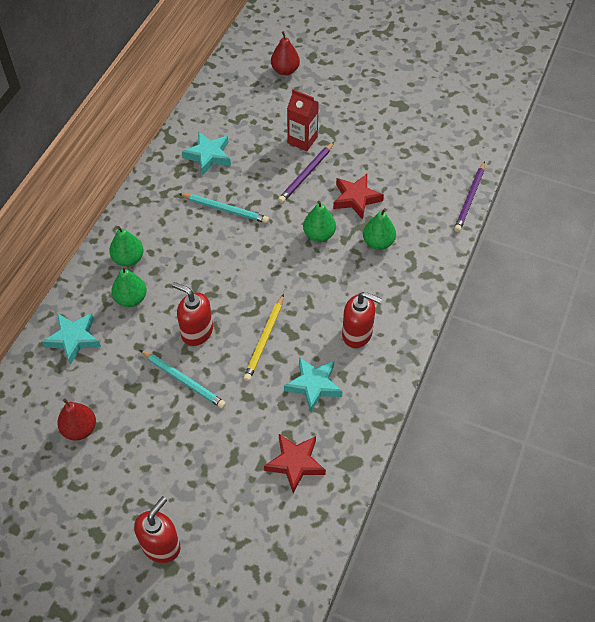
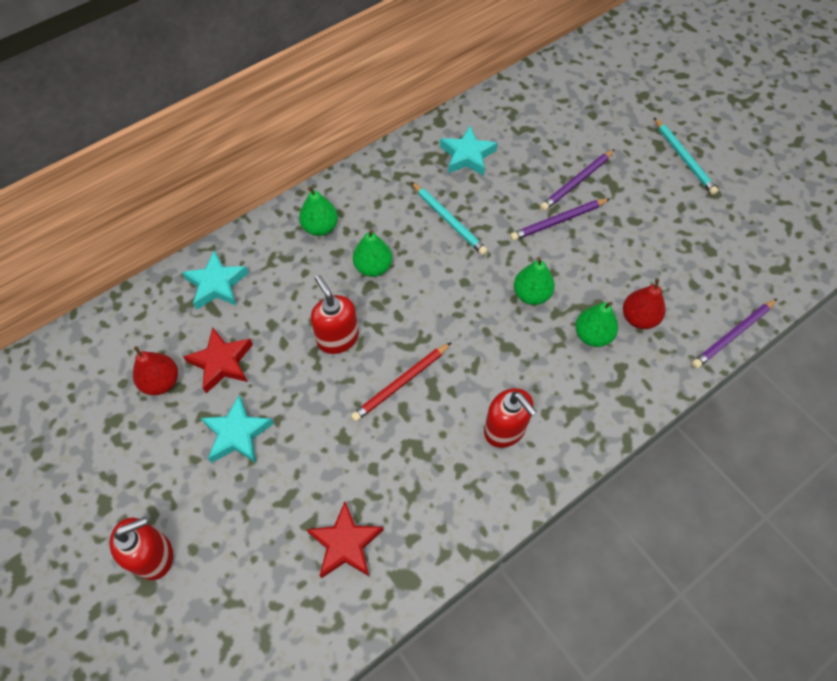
camera: 30 degrees right, 5 degrees up
green pear [112,266,147,307] -> green pear moved to [353,229,392,277]
turquoise pencil [140,350,226,409] -> turquoise pencil moved to [654,118,718,195]
yellow pencil [243,294,284,381] -> red pencil [351,342,452,422]
red pear [271,31,300,75] -> red pear moved to [623,278,666,329]
turquoise star [284,357,342,412] -> turquoise star moved to [201,395,274,463]
red carton [287,89,319,151] -> purple pencil [540,149,615,211]
red star [333,174,384,220] -> red star moved to [183,327,253,393]

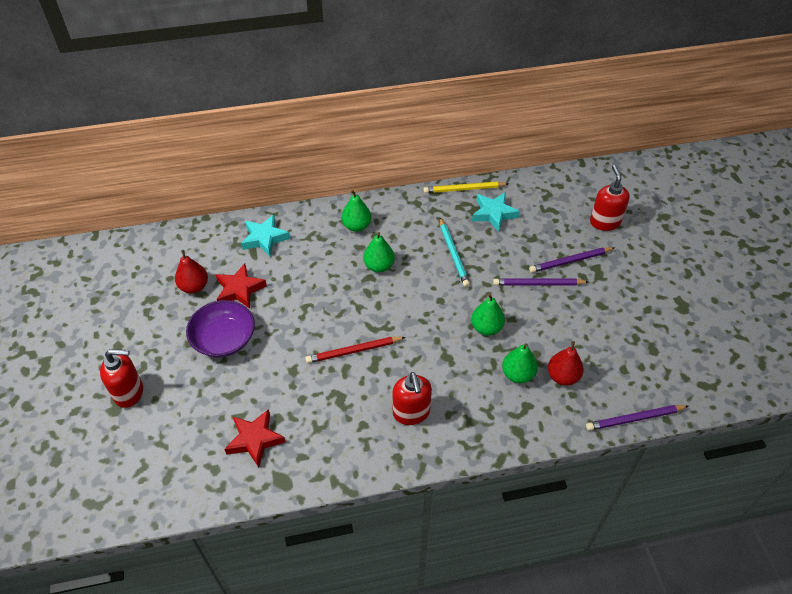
camera: 25 degrees right, 10 degrees down
turquoise star [201,395,274,463] -> purple bowl [186,300,255,357]
red soap dispenser [311,275,359,354] -> red soap dispenser moved to [590,165,630,231]
turquoise pencil [654,118,718,195] -> none
none -> yellow pencil [423,182,509,193]

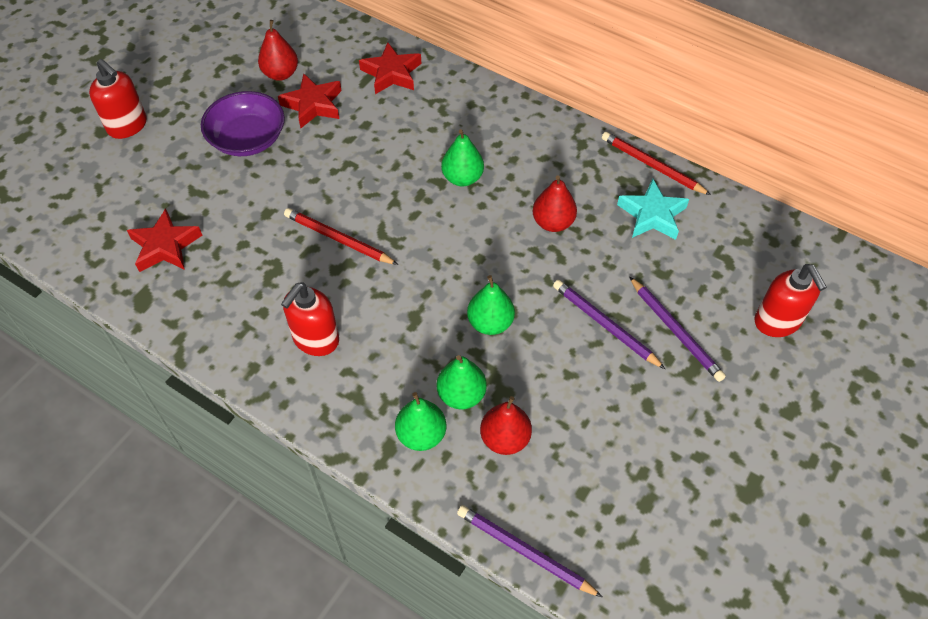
camera: 45 degrees right, 5 degrees up
turquoise star [241,215,290,256] -> red star [359,42,421,94]
green pear [341,190,371,232] -> green pear moved to [395,392,446,451]
yellow pencil [423,182,509,193] -> red pencil [602,132,711,195]
turquoise pencil [439,218,470,287] -> red pear [532,175,577,232]
purple pencil [529,247,614,273] -> purple pencil turned 150 degrees counterclockwise [630,277,726,382]
red soap dispenser [590,165,630,231] -> red soap dispenser turned 120 degrees clockwise [754,264,827,337]

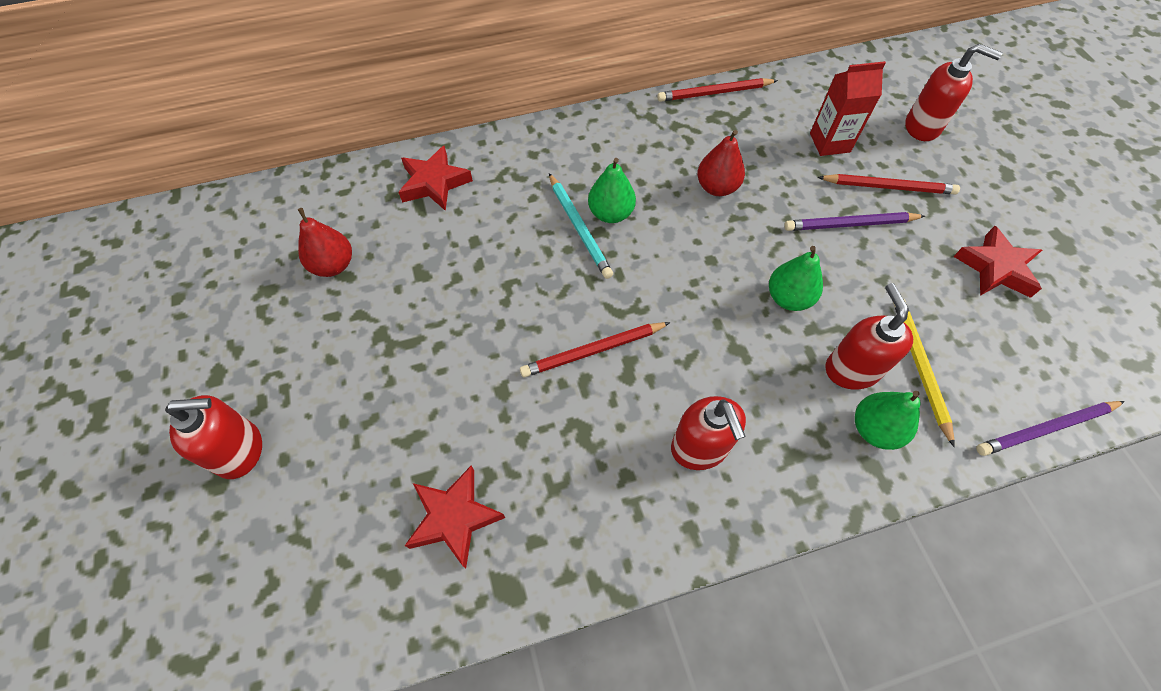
camera: 50 degrees left, 5 degrees up
purple bowl [201,91,285,156] -> none
red star [278,73,342,128] -> red star moved to [953,226,1042,298]
green pear [437,355,487,409] -> red soap dispenser [825,283,913,390]
red pear [480,396,532,455] -> yellow pencil [893,297,954,447]
turquoise star [617,179,689,240] -> none
purple pencil [630,277,726,382] -> red pencil [818,174,960,195]
none -> turquoise pencil [549,173,613,279]
none -> red carton [810,61,886,156]

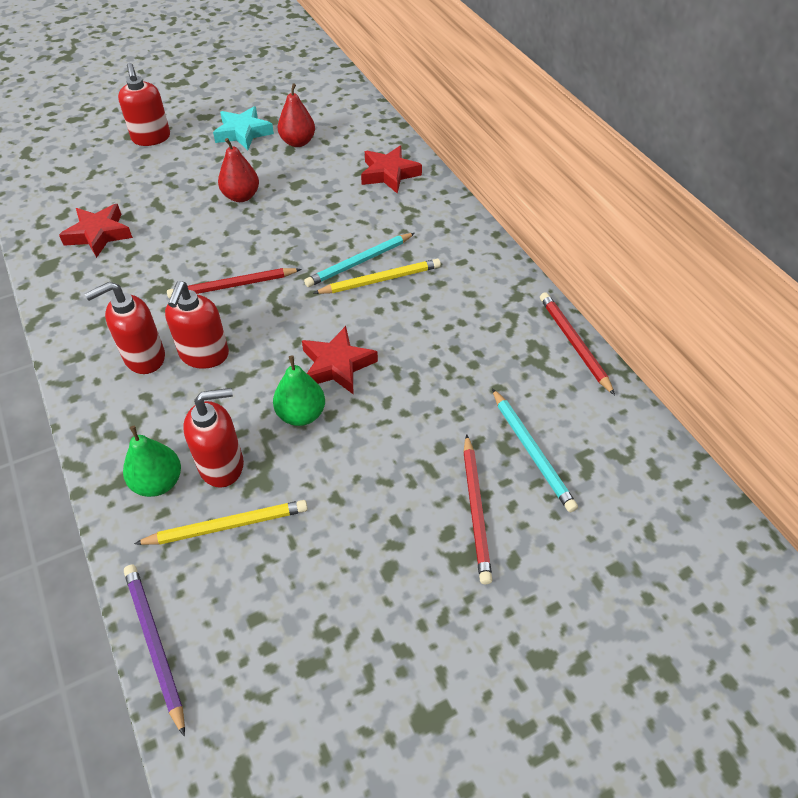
camera: 80 degrees right, 10 degrees down
red pencil [520,322,670,377] -> red pencil turned 75 degrees counterclockwise [167,268,302,298]
green pear [588,158,636,223] -> yellow pencil [314,259,441,294]
red pear [697,130,745,196] -> red pear moved to [218,138,259,202]
purple pencil [784,212,925,231] -> none
red carton [810,61,886,156] -> turquoise pencil [492,388,578,512]
red soap dispenser [905,44,1003,141] -> red soap dispenser moved to [165,281,229,369]
red star [953,226,1042,298] -> red star moved to [302,326,378,394]
none -> turquoise star [213,106,274,150]

